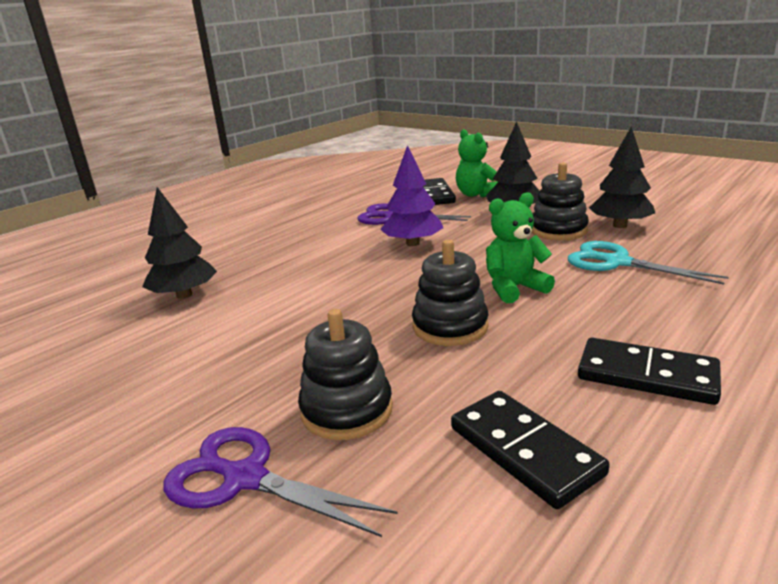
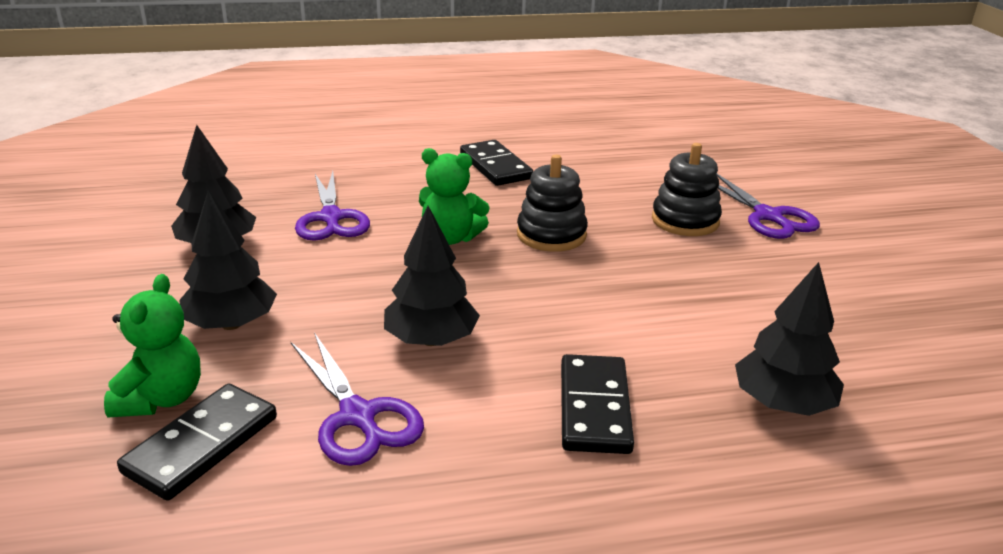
camera: 145 degrees left, 5 degrees up
purple tree [380,145,443,246] -> black tree [384,206,480,346]
black domino [451,391,609,509] -> black domino moved to [561,354,634,454]
black stacking toy [532,163,589,241] -> none
turquoise scissors [568,241,729,285] -> purple scissors [295,171,370,241]

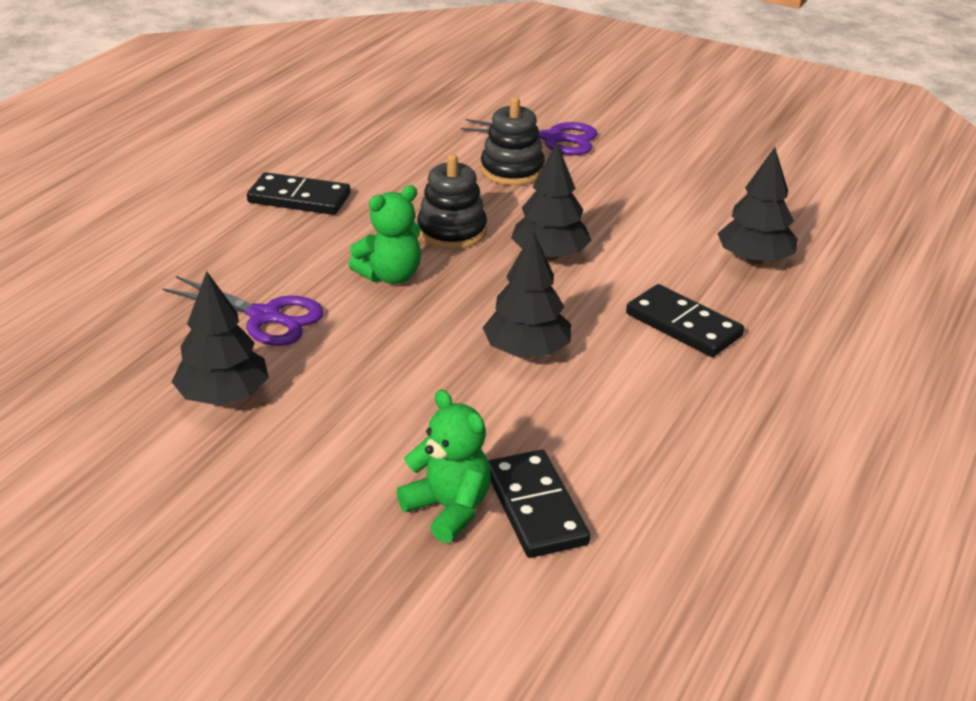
camera: 50 degrees left, 5 degrees up
black tree [180,190,277,330] -> black tree moved to [511,142,592,260]
purple scissors [291,332,424,466] -> none

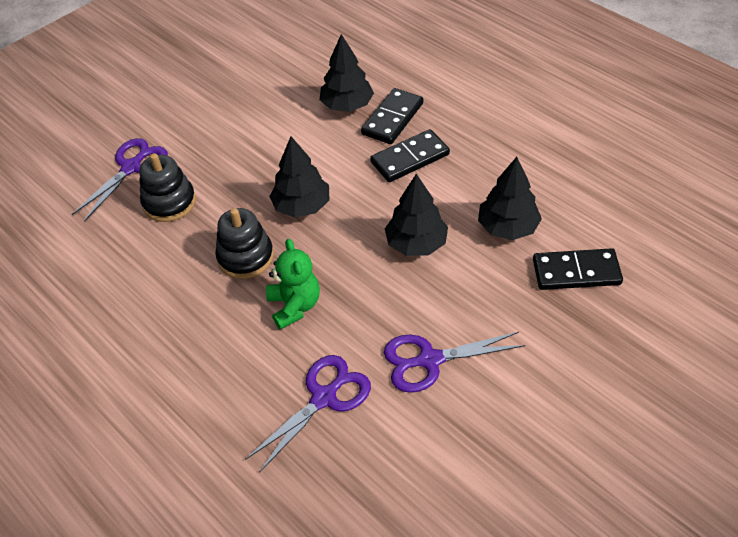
camera: 70 degrees left, 15 degrees up
black tree [172,271,269,405] -> black tree moved to [478,157,542,240]
black domino [247,172,351,215] -> black domino moved to [361,88,423,144]
green teddy bear [397,389,491,543] -> none
none -> purple scissors [384,332,525,393]

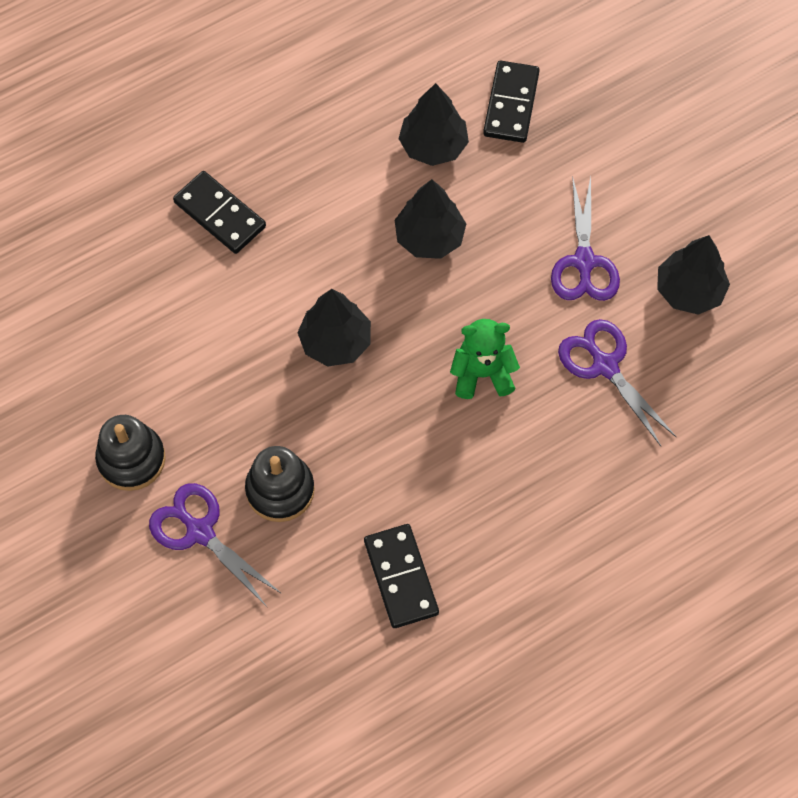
camera: 80 degrees left, 15 degrees up
black stacking toy [215,208,274,279] -> black stacking toy moved to [95,415,166,491]
black tree [320,34,374,112] -> black tree moved to [657,235,730,315]
black domino [370,129,450,182] -> black domino moved to [364,524,439,628]

